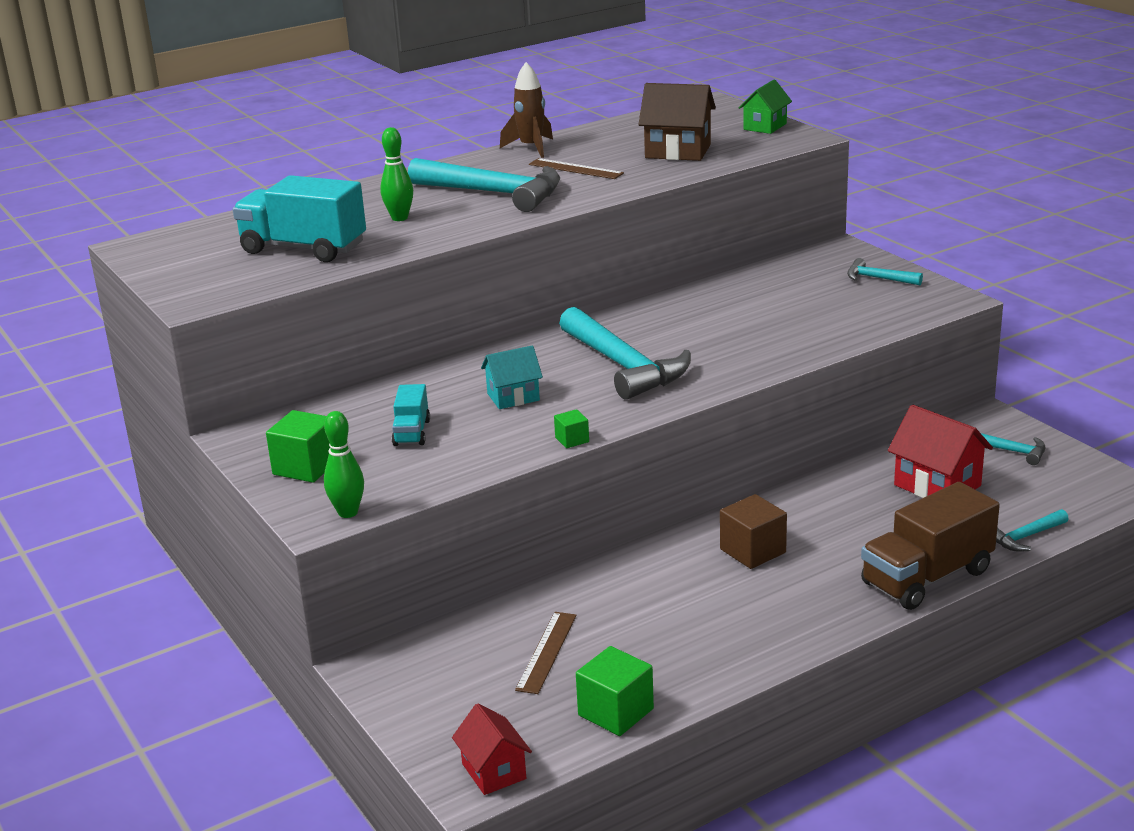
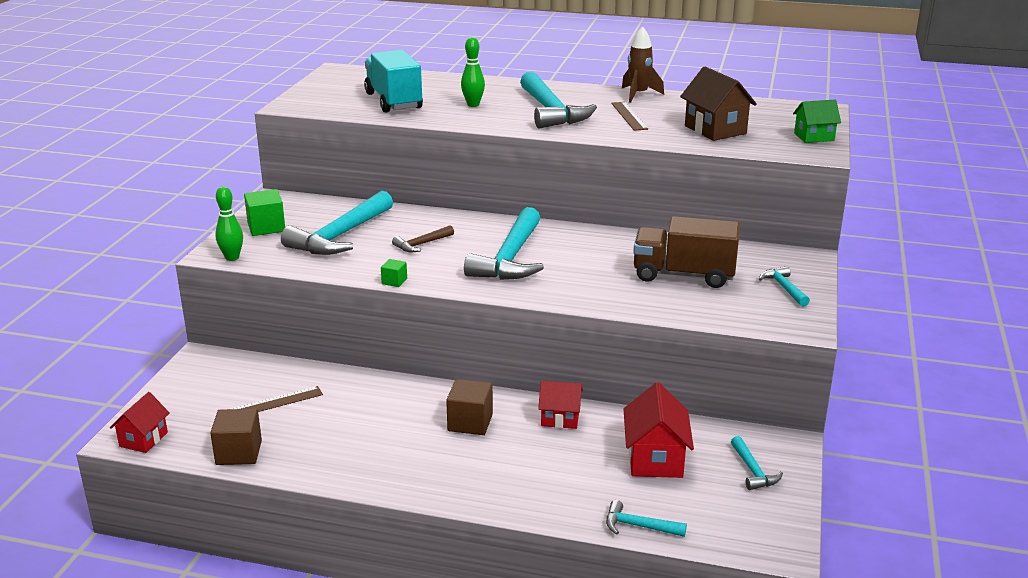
camera: 45 degrees right, 0 degrees up
turquoise truck [392,384,430,446] -> turquoise hammer [281,191,393,255]
turquoise house [481,345,543,409] -> brown hammer [392,225,454,252]
green cube [576,646,654,736] -> brown cube [210,409,262,465]
brown truck [861,482,1000,610] -> brown truck moved to [633,216,740,288]
none -> red house [538,381,583,429]

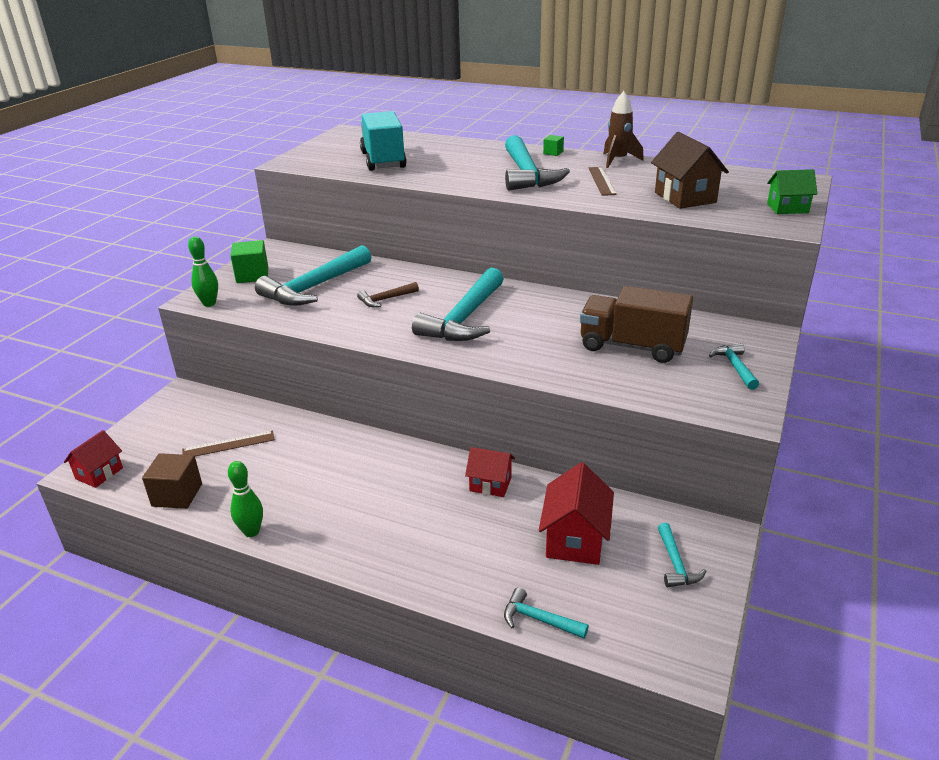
camera: 10 degrees right, 5 degrees up
green cube [381,259,407,287] -> green cube moved to [543,135,564,156]
brown cube [446,379,493,435] -> none
green bowling pin [461,37,485,107] -> green bowling pin moved to [228,461,263,537]

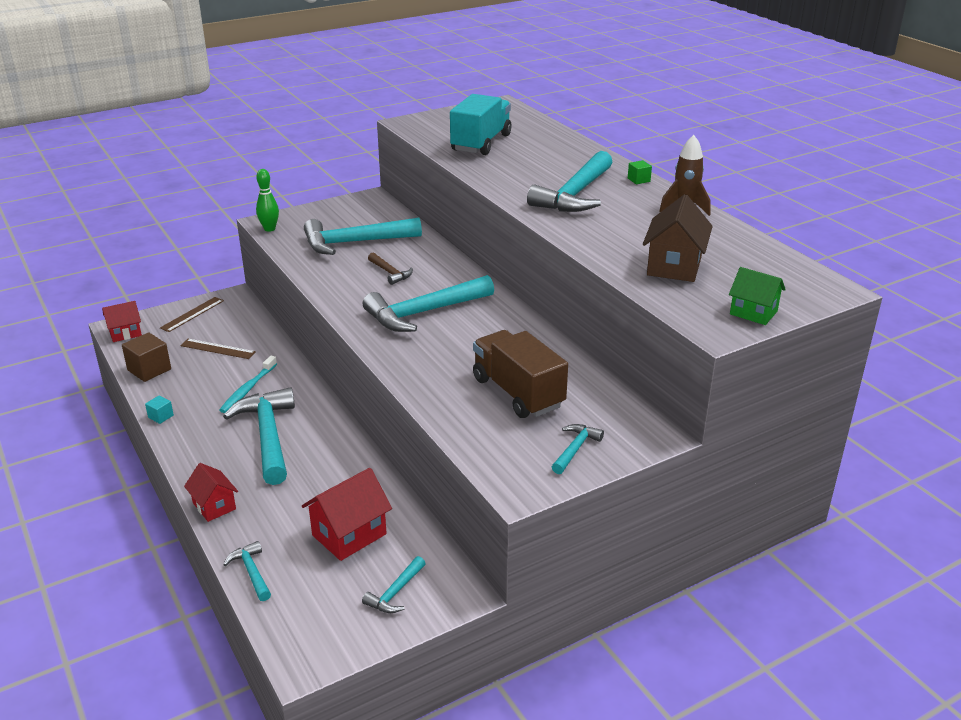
camera: 35 degrees right, 0 degrees up
green bowling pin [228,461,263,537] -> turquoise cube [145,395,174,424]
green cube [230,240,268,283] -> none
brown hammer [357,282,419,307] -> brown hammer turned 135 degrees counterclockwise [368,253,413,285]
red house [465,447,515,497] -> red house moved to [184,463,238,522]
brown ruler [588,167,617,196] -> brown ruler moved to [160,297,224,332]
none -> turquoise toothbrush [219,356,277,413]
none -> turquoise hammer [223,387,295,485]

